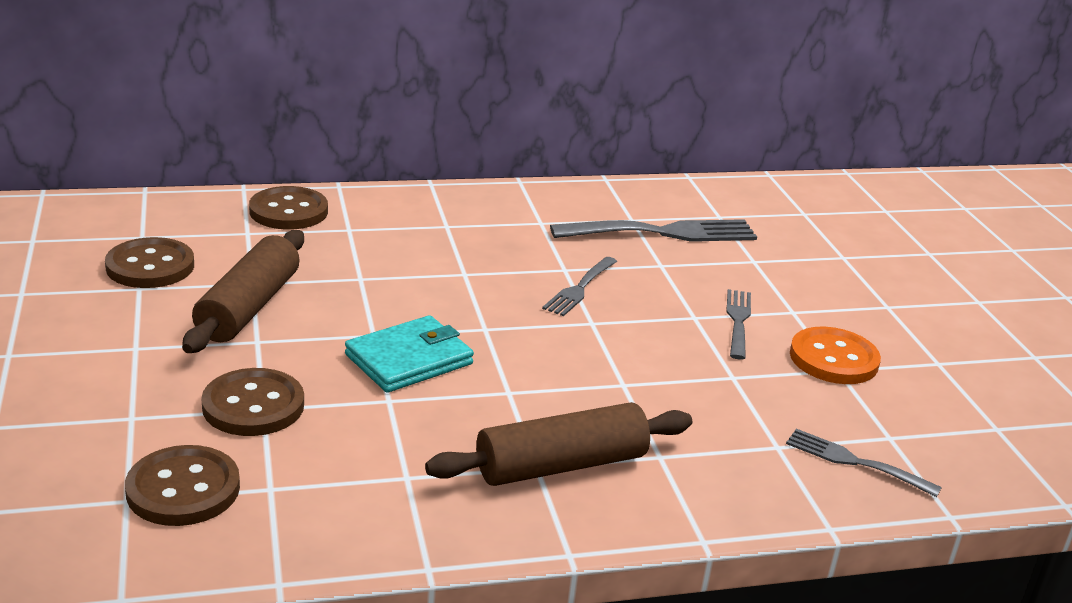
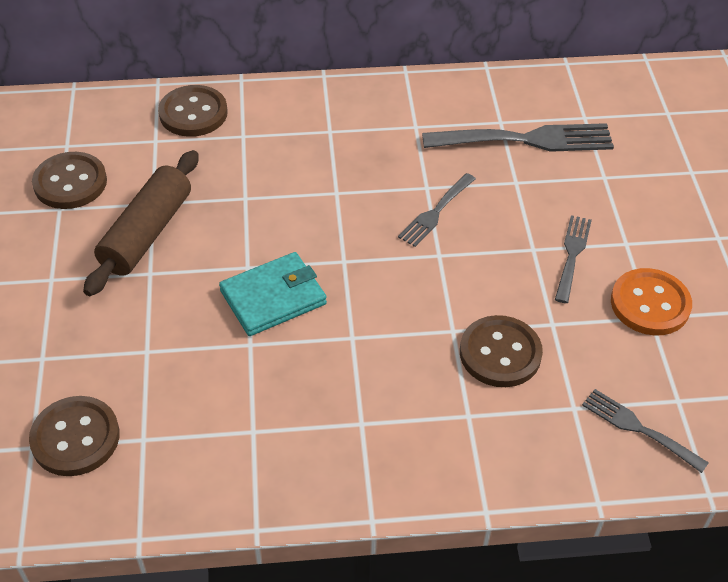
camera: 10 degrees right, 20 degrees up
brown button [201,368,304,436] -> brown button moved to [460,315,543,387]
brown rolling pin [425,402,692,486] -> none

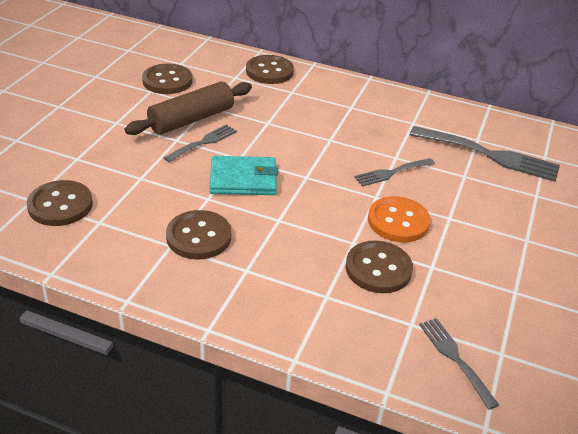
camera: 25 degrees right, 10 degrees down
grey fork [555,215,592,303] -> grey fork moved to [164,124,237,162]
orange button [611,268,692,335] -> orange button moved to [368,196,431,242]
none -> brown button [166,210,231,259]

